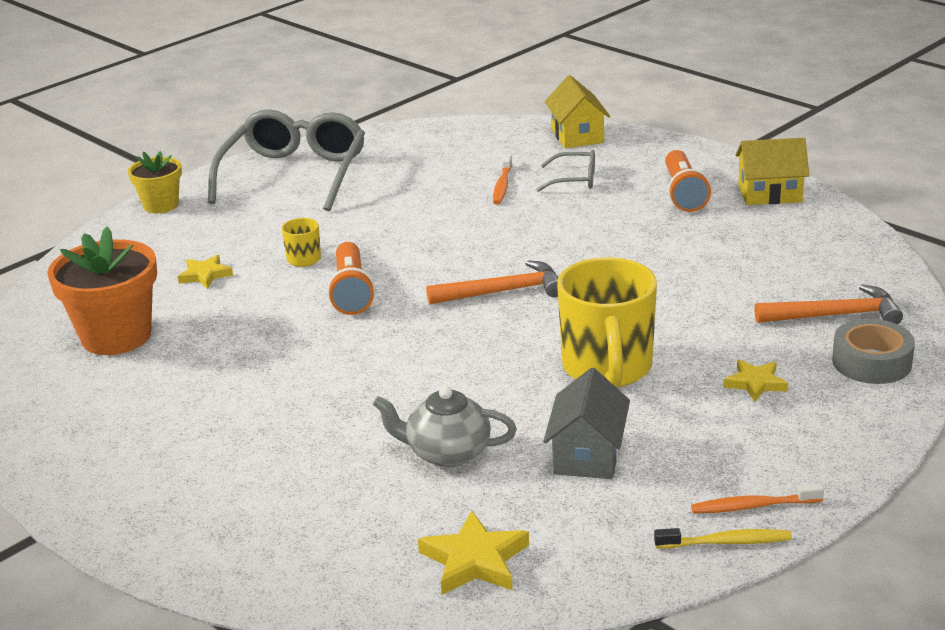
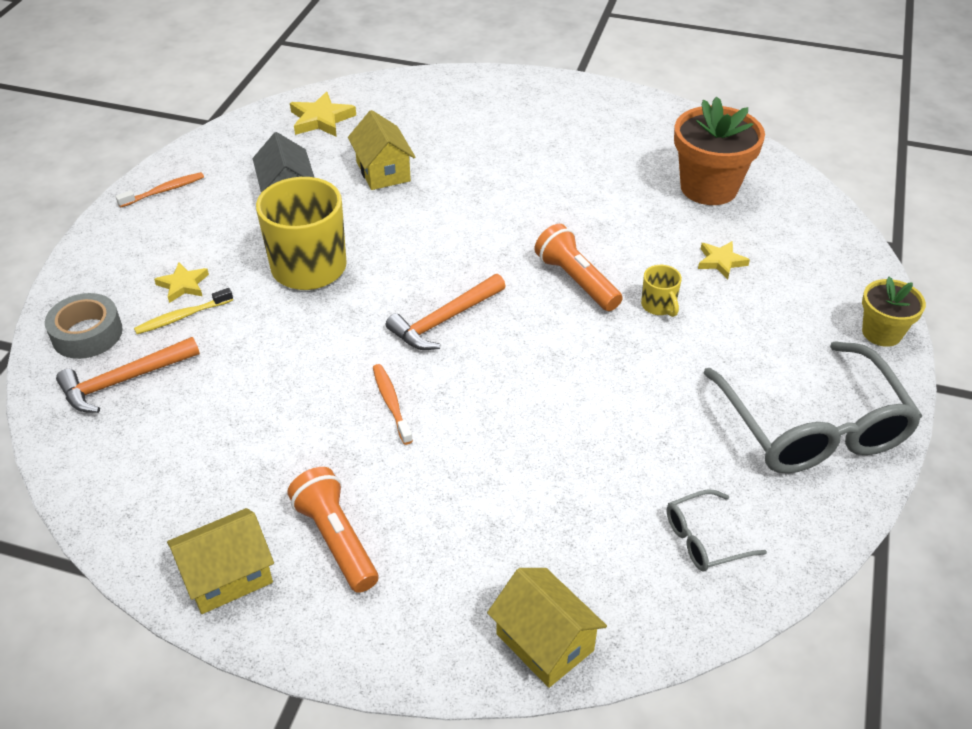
camera: 150 degrees right, 15 degrees up
grey teapot [373,386,517,467] -> yellow house [348,110,416,190]
orange toothbrush [493,154,512,204] -> orange toothbrush moved to [373,364,413,445]
grey glasses [536,150,595,192] -> grey glasses moved to [667,490,767,571]
yellow toothbrush [654,528,792,549] -> yellow toothbrush moved to [134,288,233,334]

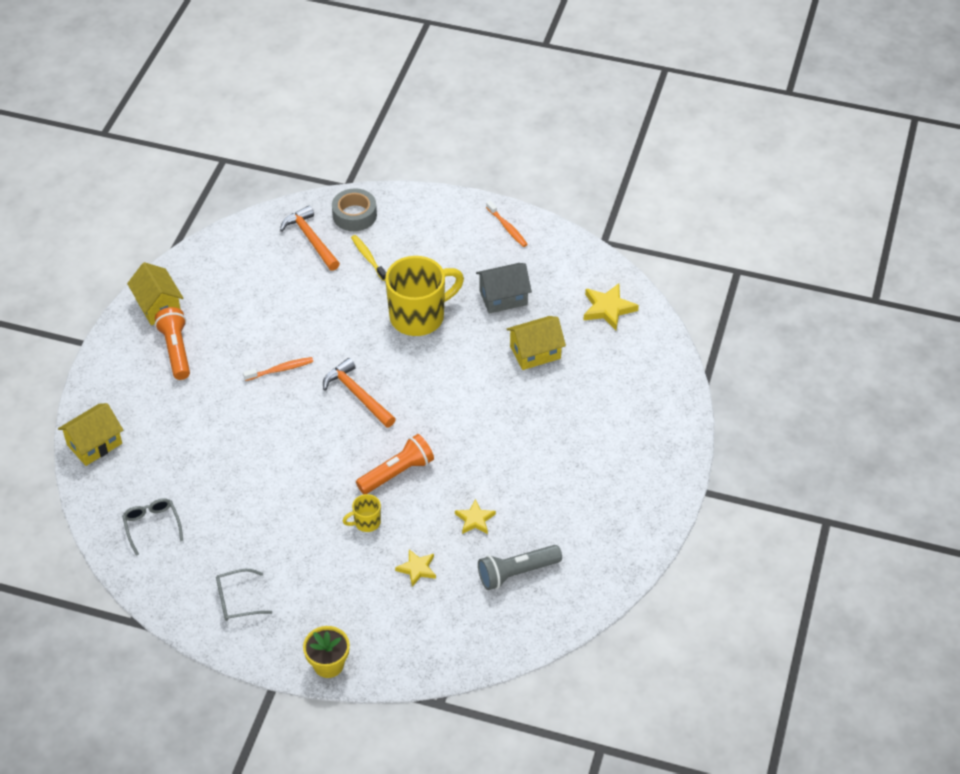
camera: 90 degrees right, 5 degrees up
yellow star [154,263,209,303] -> yellow star moved to [455,499,496,534]
orange flashlight [287,467,378,593] -> orange flashlight turned 75 degrees counterclockwise [155,307,190,380]
orange flower pot [674,97,765,205] -> grey flashlight [478,545,562,590]
grey glasses [703,341,922,473] -> grey glasses [216,569,272,621], size x0.45

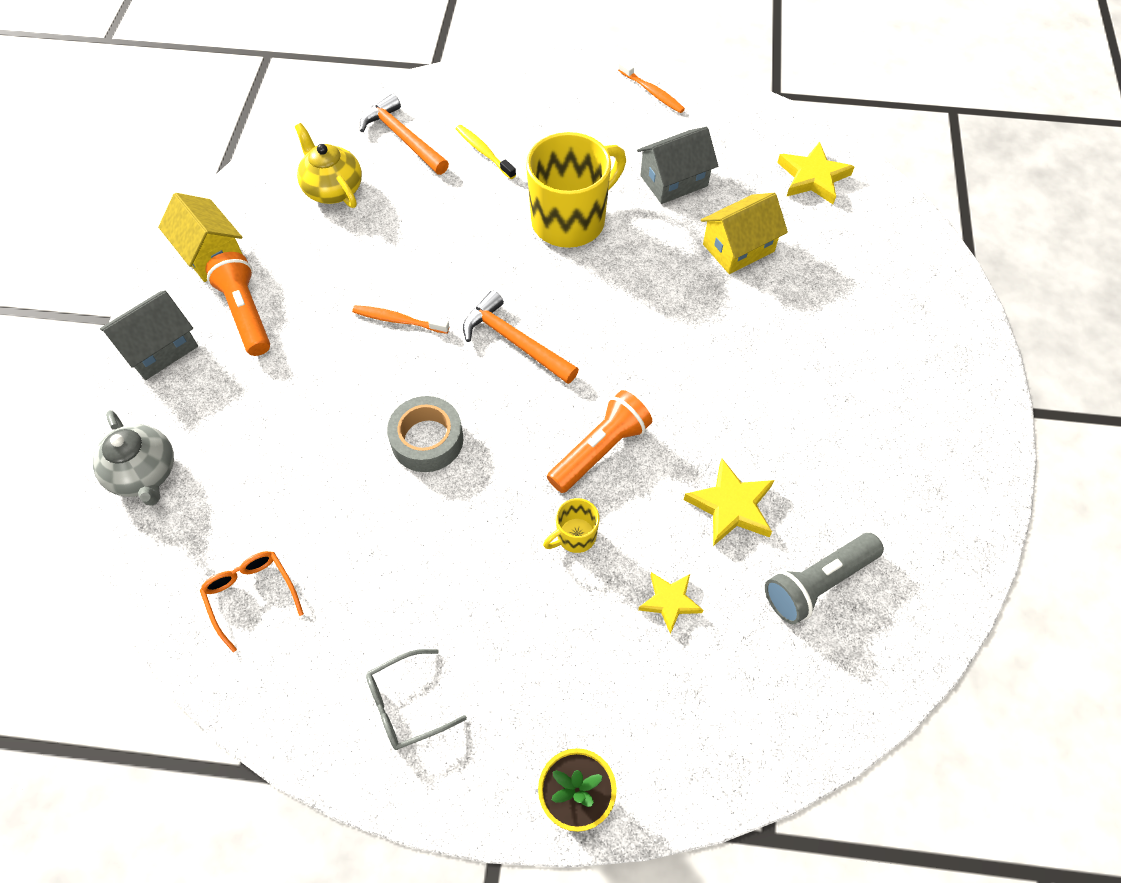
camera: 10 degrees left, 10 degrees up
yellow house [58,403,123,466] -> grey teapot [93,410,174,506]
grey glasses [122,498,183,556] -> orange glasses [200,551,304,652]
orange toothbrush [243,357,313,381] -> orange toothbrush turned 135 degrees counterclockwise [352,305,450,334]
grey tape [332,188,377,231] -> grey tape moved to [387,396,463,472]
yellow star [455,499,496,534] -> yellow star [684,459,774,546], size x1.52
none -> grey house [100,290,198,380]
none -> yellow teapot [295,123,362,208]

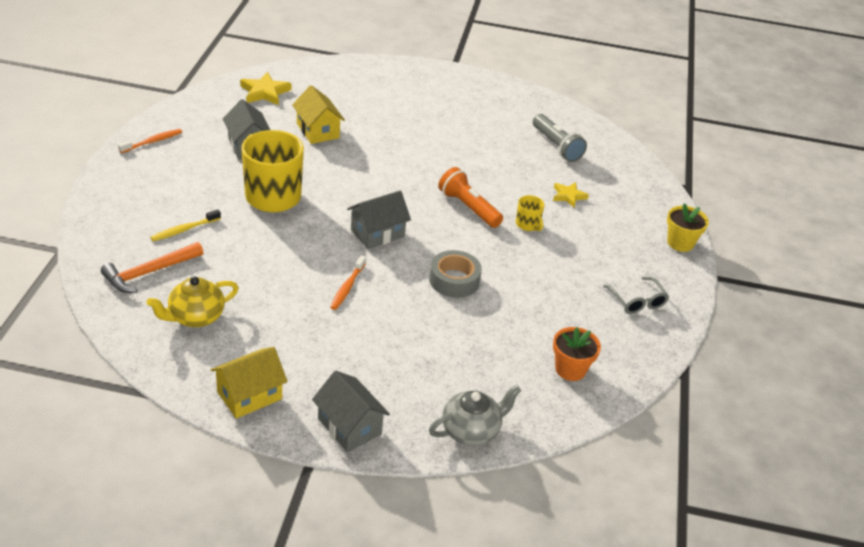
camera: 90 degrees left, 20 degrees down
orange glasses [200,551,304,652] -> orange flower pot [553,327,601,381]
orange flashlight [205,252,270,356] -> none
orange hammer [463,290,579,384] -> grey house [347,191,411,249]
yellow star [684,459,774,546] -> none

